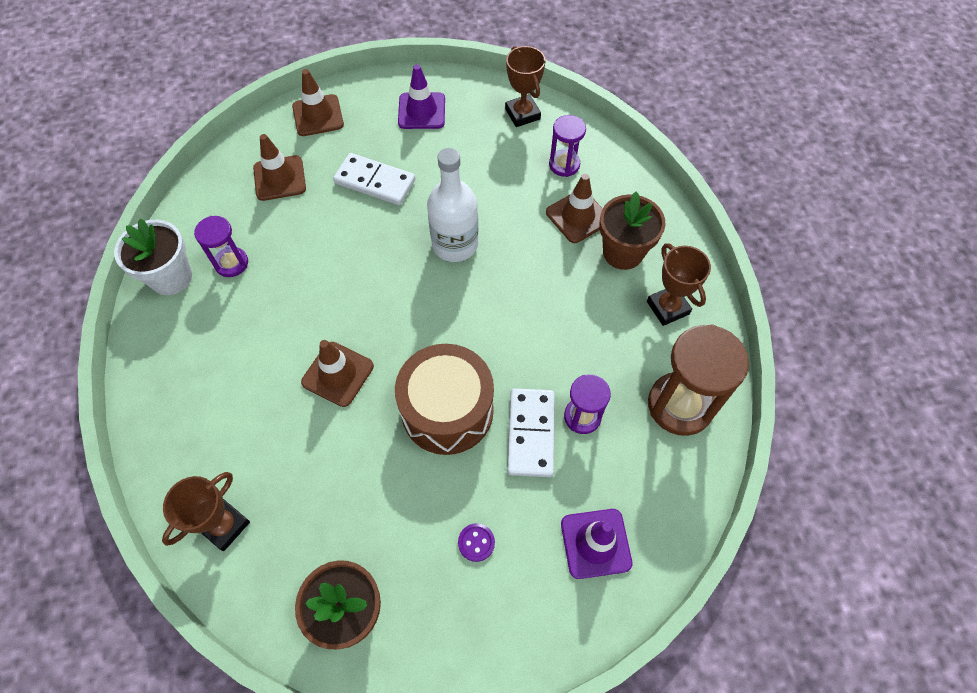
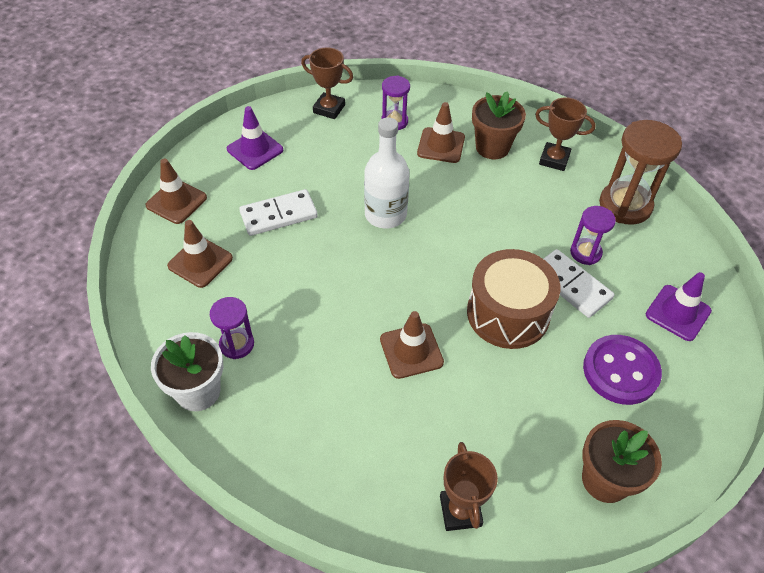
camera: 45 degrees left, 10 degrees down
purple button [458,523,495,562] -> purple button [583,335,662,405], size x2.33

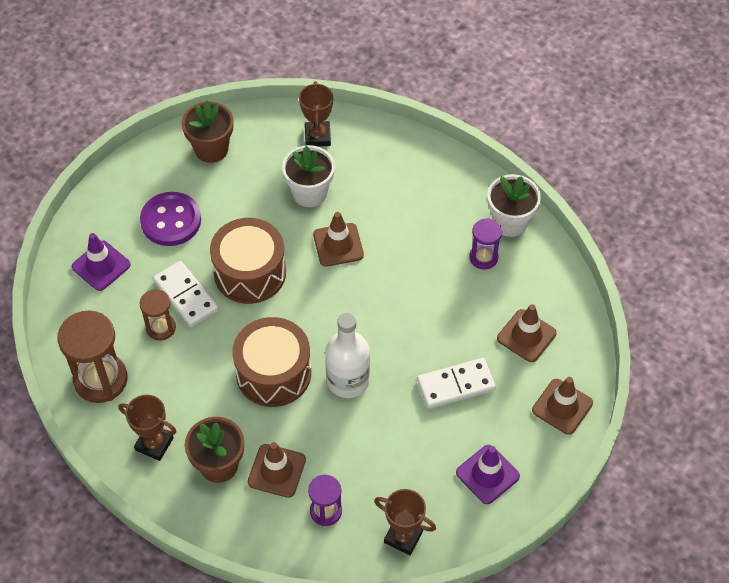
camera: 175 degrees left, 5 degrees up
purple hourglass [570,206,616,265] -> brown hourglass [140,289,176,341]
none -> brown drum [232,317,311,407]
none -> white flower pot [282,145,335,207]

